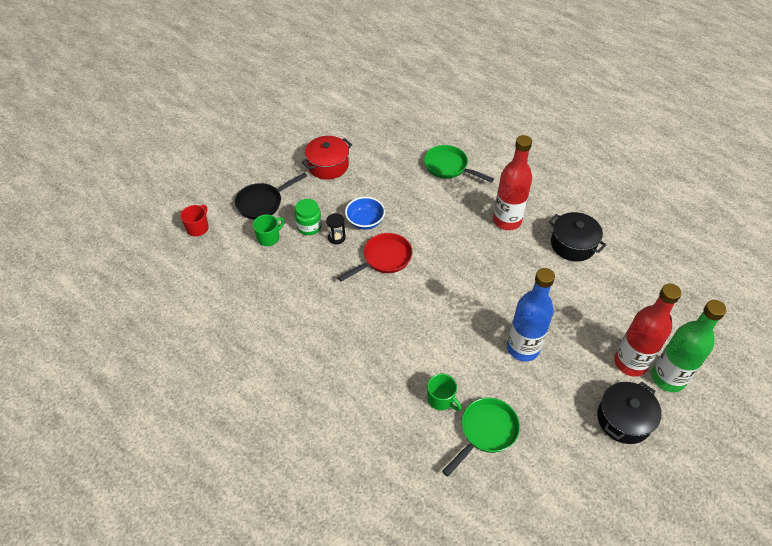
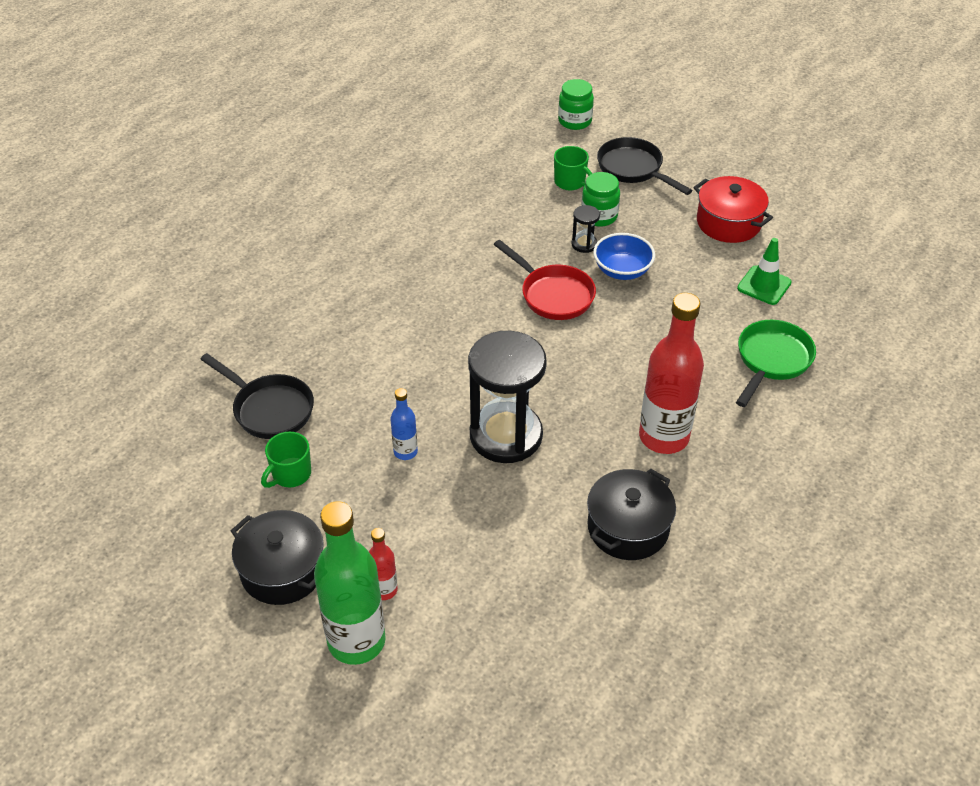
camera: 85 degrees right, 5 degrees down
red mug [180,205,209,236] -> green jar [558,79,594,130]
green mug [427,374,462,411] -> green mug moved to [261,432,311,488]
green pan [442,398,520,477] -> black pan [200,353,314,439]
blue bottle [507,268,555,361] -> blue bottle [390,388,418,460], size x0.47
red bottle [614,283,682,377] -> red bottle [369,528,398,600], size x0.47
none -> black hourglass [468,331,547,463]
none -> green traffic cone [737,238,792,305]

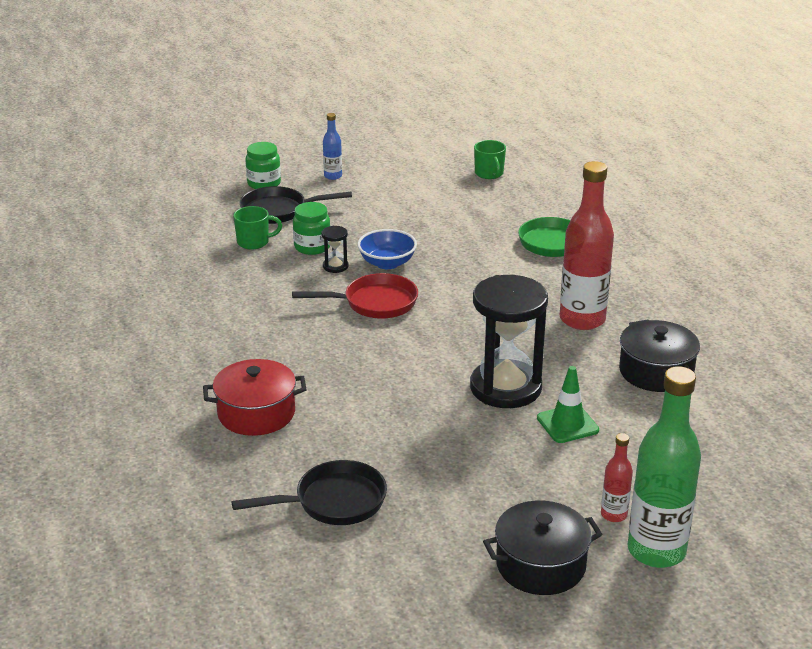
camera: 55 degrees left, 15 degrees down
green mug [261,432,311,488] -> green mug moved to [474,140,506,179]
blue bottle [390,388,418,460] -> blue bottle moved to [323,113,342,180]
green jar [558,79,594,130] -> green jar moved to [245,142,281,189]
red pot [693,176,773,243] -> red pot moved to [203,359,307,436]
green traffic cone [737,238,792,305] -> green traffic cone moved to [537,366,599,443]

